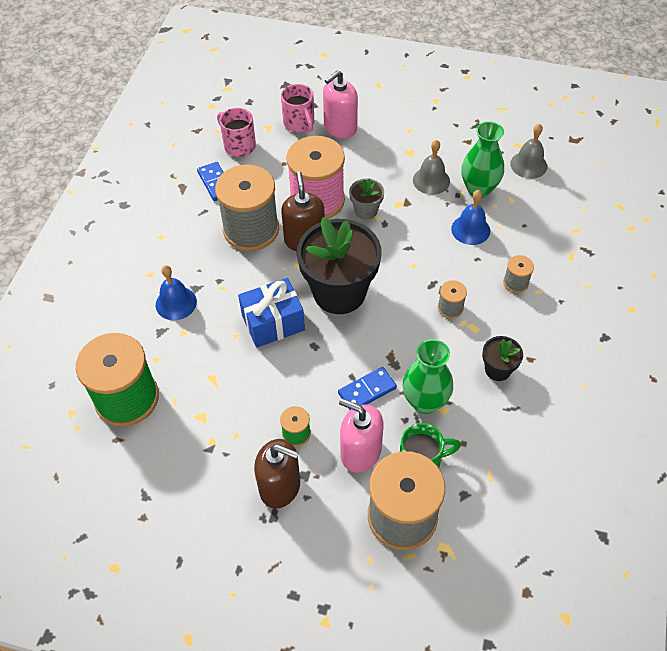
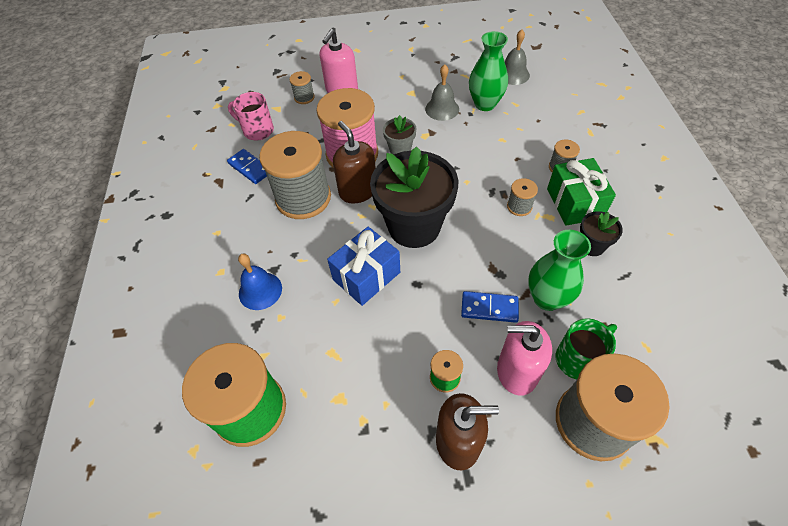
camera: 20 degrees left, 0 degrees up
pink mug [281,84,314,132] -> grey spool [289,71,315,104]
blue domino [338,367,397,410] -> blue domino turned 60 degrees clockwise [461,291,519,323]
blue bell [451,190,490,245] -> none
none -> green gift [547,158,616,226]

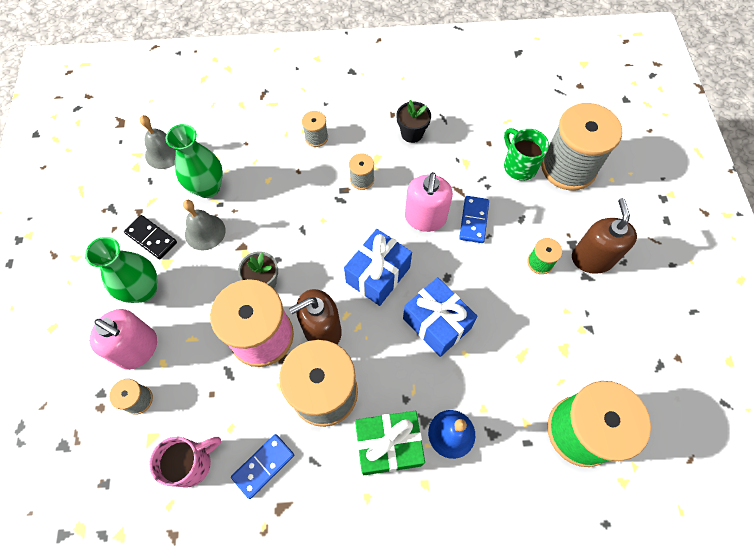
camera: 90 degrees left, 10 degrees up
pink mug [228,92,274,141] -> pink mug turned 150 degrees counterclockwise [149,437,221,487]
black flower pot [370,147,458,248] -> blue gift [344,229,412,306]
pink soap dispenser [497,321,552,396] -> pink soap dispenser moved to [405,172,453,232]
green vase [528,230,591,311] -> green vase moved to [85,237,158,303]
green gift [547,158,616,226] -> green gift moved to [355,411,425,475]
none -> black domino [124,215,177,259]

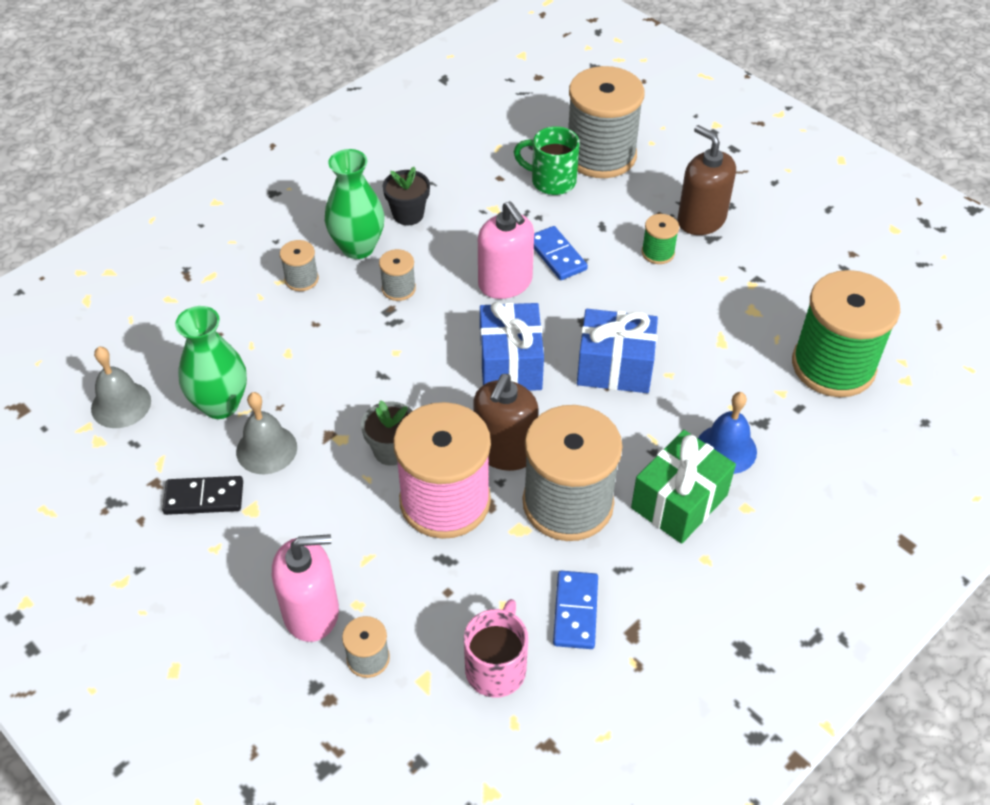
camera: 40 degrees left, 15 degrees down
green vase [85,237,158,303] -> green vase moved to [325,149,384,259]

